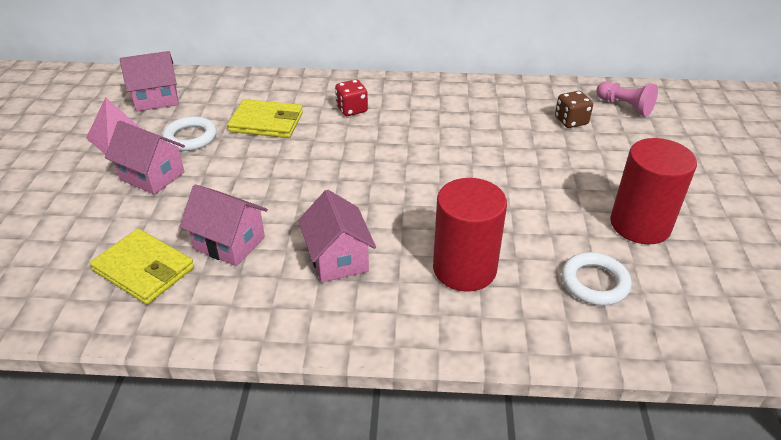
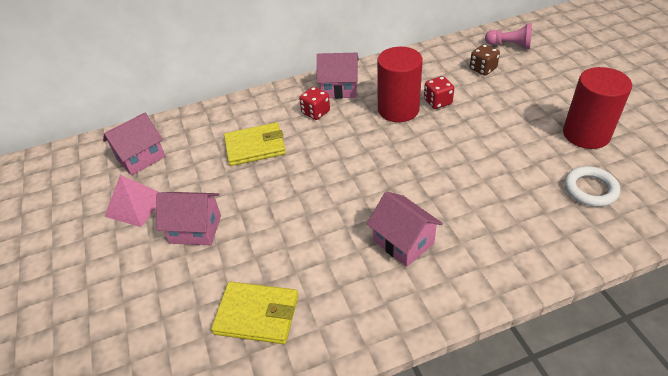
camera: 20 degrees left, 5 degrees up
white ring [162,116,217,151] -> none
pink house [180,184,268,266] -> pink house moved to [317,53,359,99]
red cylinder [433,178,507,292] -> red cylinder moved to [377,47,423,122]
none -> red dice [424,76,454,109]

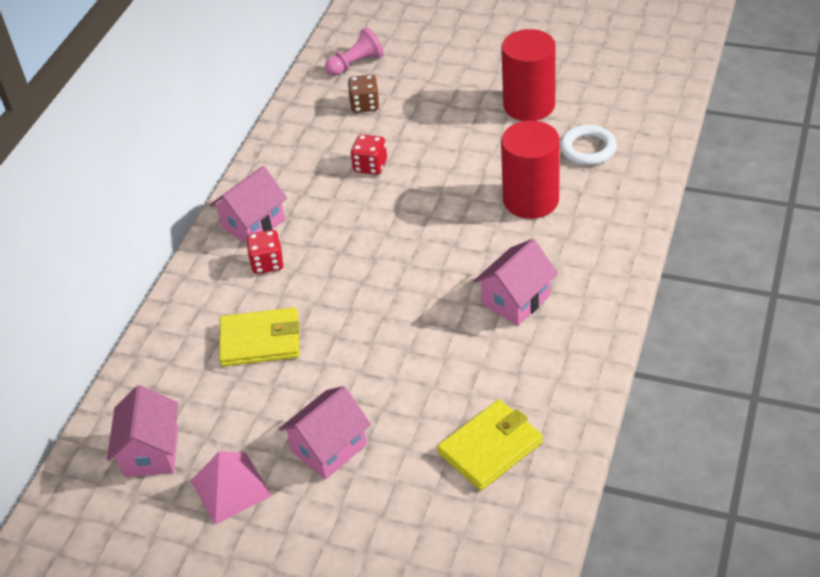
camera: 50 degrees left, 0 degrees up
yellow wallet [224,122,286,166] -> yellow wallet turned 60 degrees clockwise [219,307,299,367]
pink house [367,191,443,267] -> pink house turned 45 degrees counterclockwise [473,239,558,326]
red cylinder [377,47,423,122] -> red cylinder moved to [501,120,560,219]

